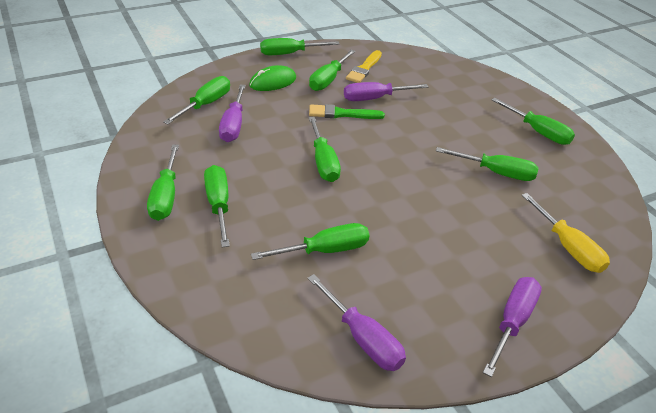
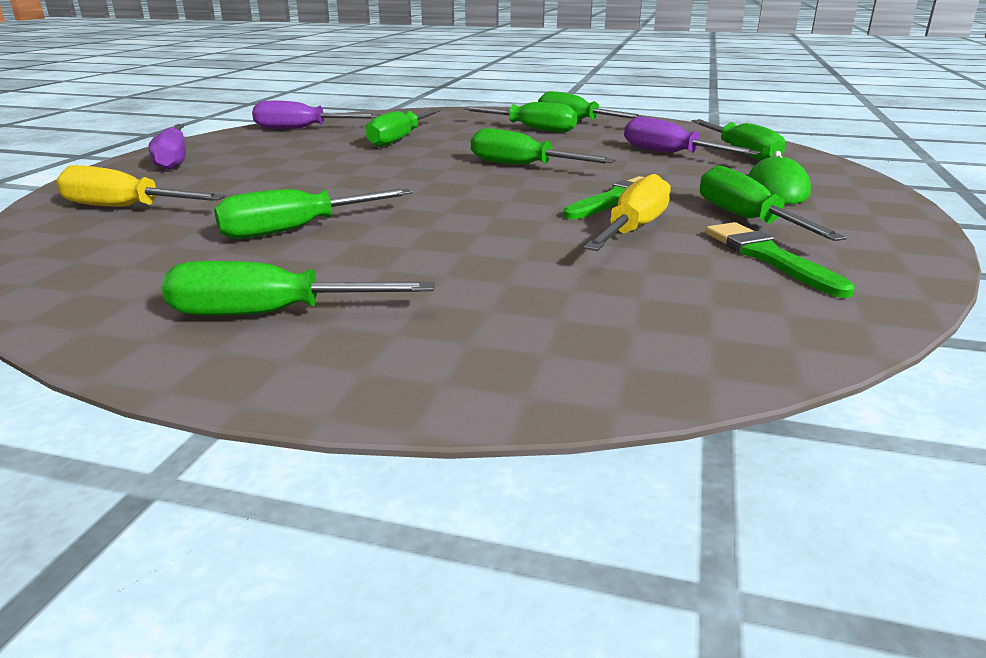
camera: 135 degrees right, 15 degrees down
green screwdriver [260,38,339,55] -> none
purple screwdriver [344,82,428,101] -> yellow screwdriver [584,174,670,251]
yellow brush [346,50,382,83] -> green brush [705,222,855,298]

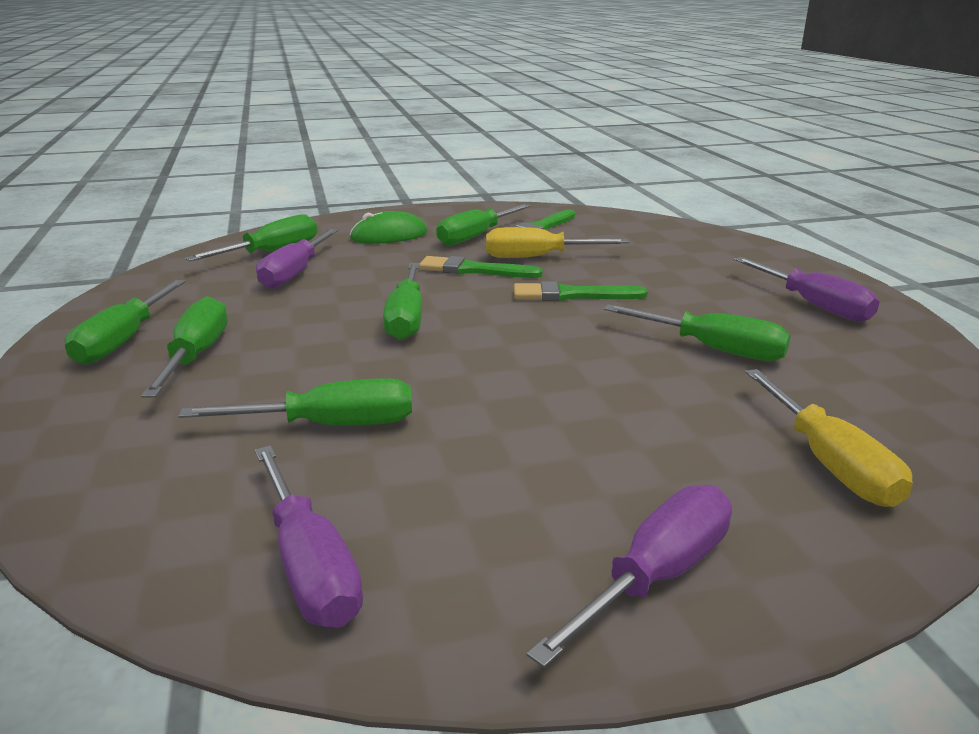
camera: 120 degrees left, 0 degrees up
green screwdriver [162,261,434,316] -> purple screwdriver [734,257,879,322]
none -> green brush [514,281,648,301]

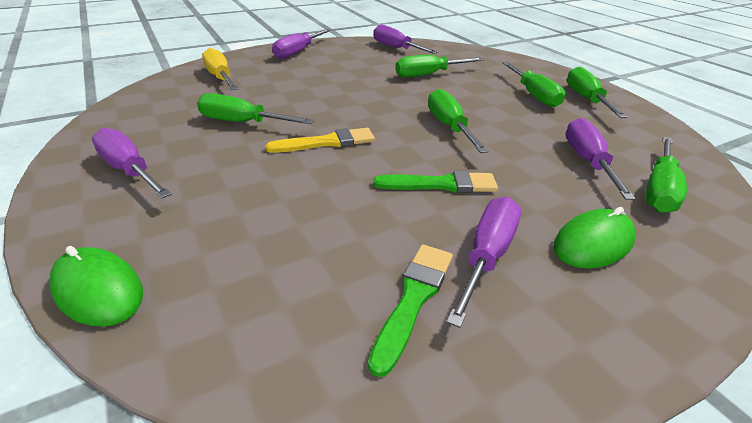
camera: 165 degrees right, 10 degrees up
green screwdriver [436,204,531,246] -> purple screwdriver [446,197,521,328]
yellow screwdriver [486,227,629,258] -> none
green brush [514,281,648,301] -> none
none -> green mouse [49,246,143,327]
none -> yellow brush [266,128,375,153]

